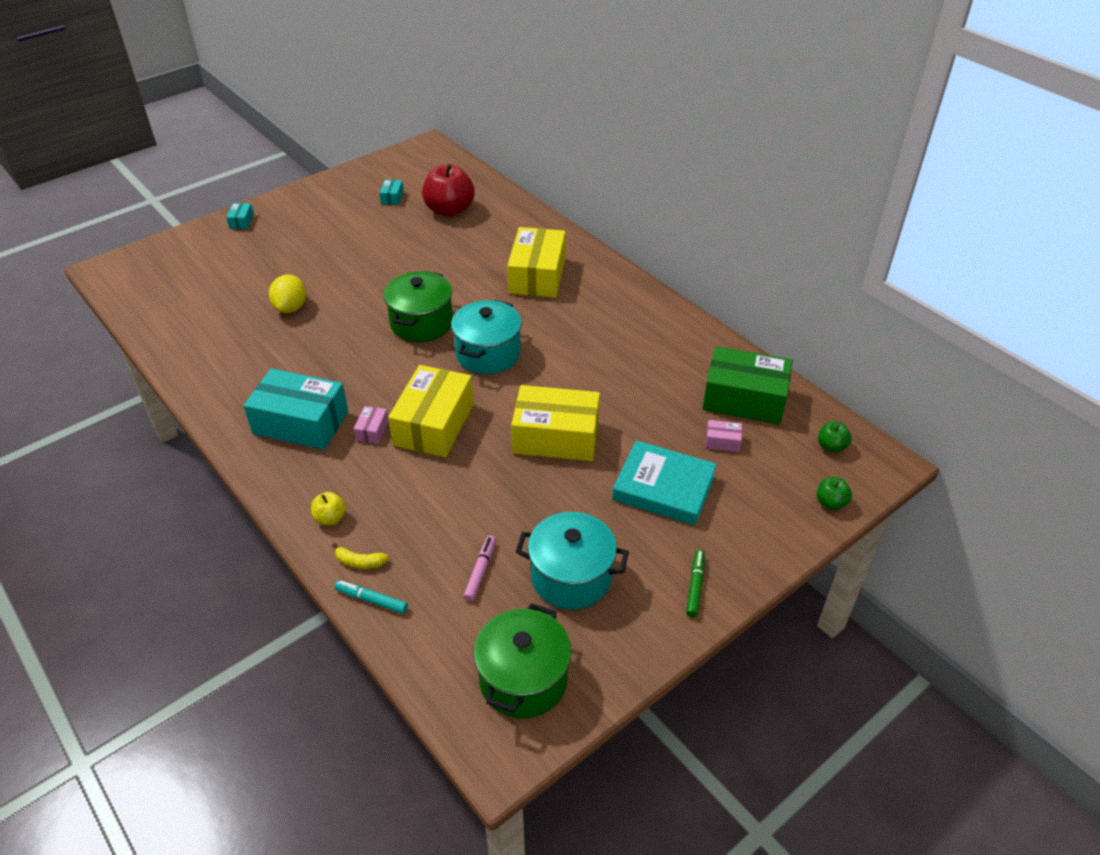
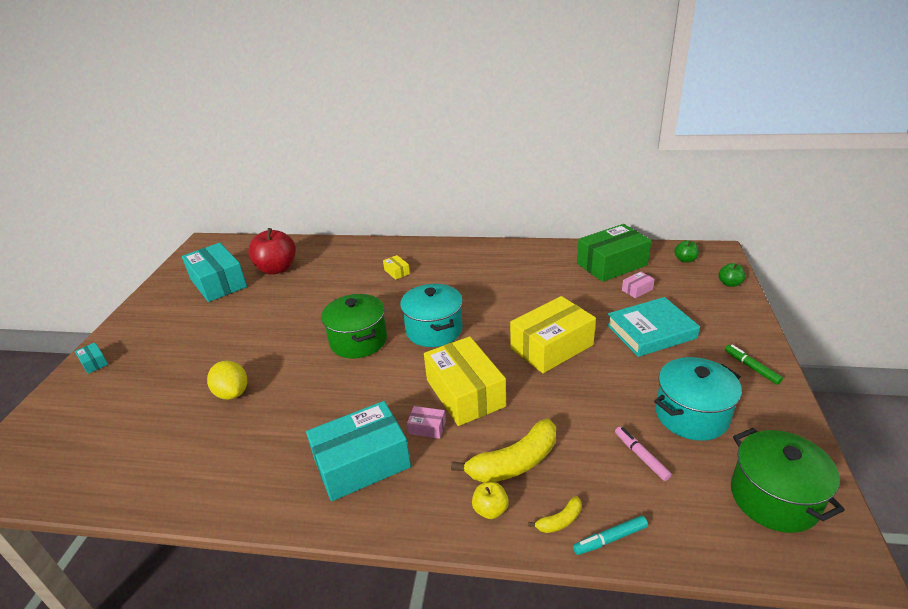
camera: 40 degrees left, 10 degrees down
pink box [354,406,389,444] -> pink box turned 45 degrees counterclockwise [407,406,446,439]
turquoise box [379,180,404,205] -> turquoise box [182,243,247,302], size x2.40
yellow box [507,227,566,298] -> yellow box [383,255,410,280], size x0.42
none -> yellow banana [451,419,556,483]

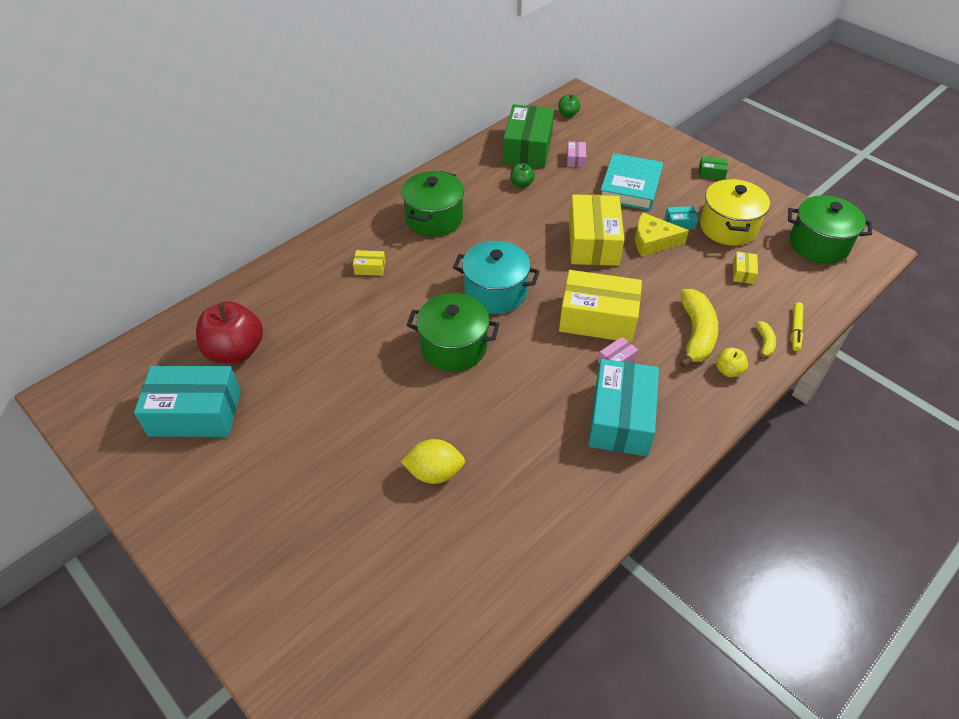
camera: 55 degrees left, 15 degrees up
turquoise box [75,342,108,374] -> turquoise box moved to [665,206,698,230]
turquoise marker [573,516,648,555] -> yellow marker [792,302,803,351]
pink marker [615,427,672,481] -> yellow box [733,252,758,284]
turquoise pot [654,357,742,441] -> yellow pot [700,179,770,246]
green apple [718,263,745,287] -> green apple moved to [510,163,535,188]
green marker [725,345,783,385] -> green box [699,157,728,180]
none -> green pot [402,171,464,237]
none -> yellow cheese [635,212,689,257]

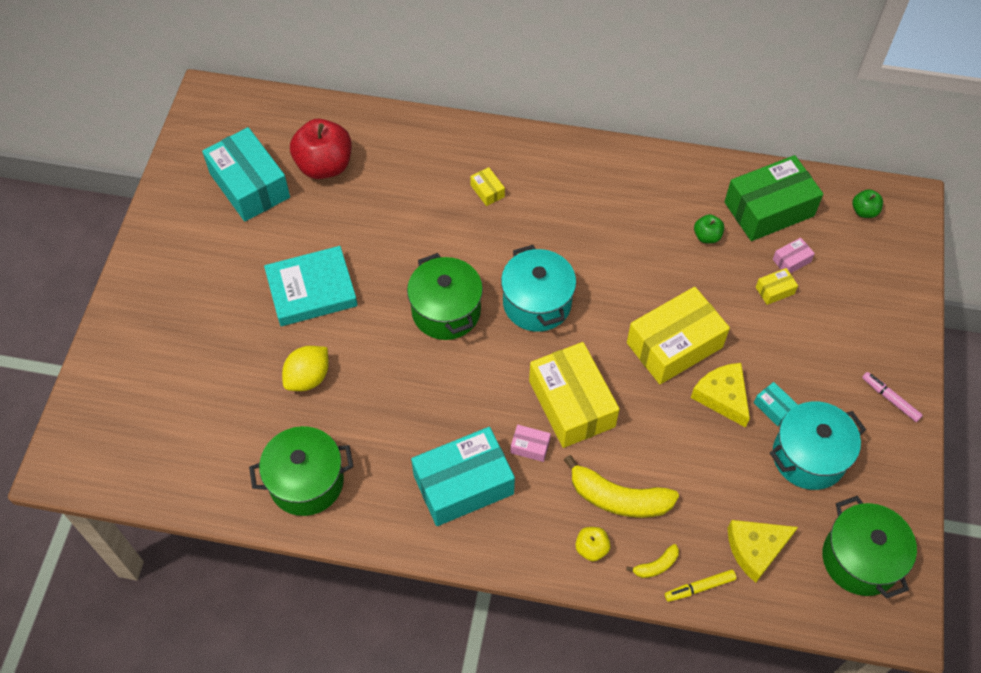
camera: 55 degrees right, 10 degrees up
yellow lemon [400,439,465,484] -> yellow lemon turned 75 degrees clockwise [282,346,329,391]
green pot [402,171,464,237] -> green pot moved to [249,426,354,516]
turquoise book [601,153,663,211] -> turquoise book moved to [264,246,358,326]
yellow banana [679,289,719,368] -> yellow banana turned 45 degrees clockwise [564,455,679,518]
green box [699,157,728,180] -> pink marker [862,372,923,422]
yellow pot [700,179,770,246] -> turquoise pot [770,401,866,490]
yellow box [733,252,758,284] -> yellow box moved to [756,268,798,305]
none -> yellow cheese [728,520,798,583]

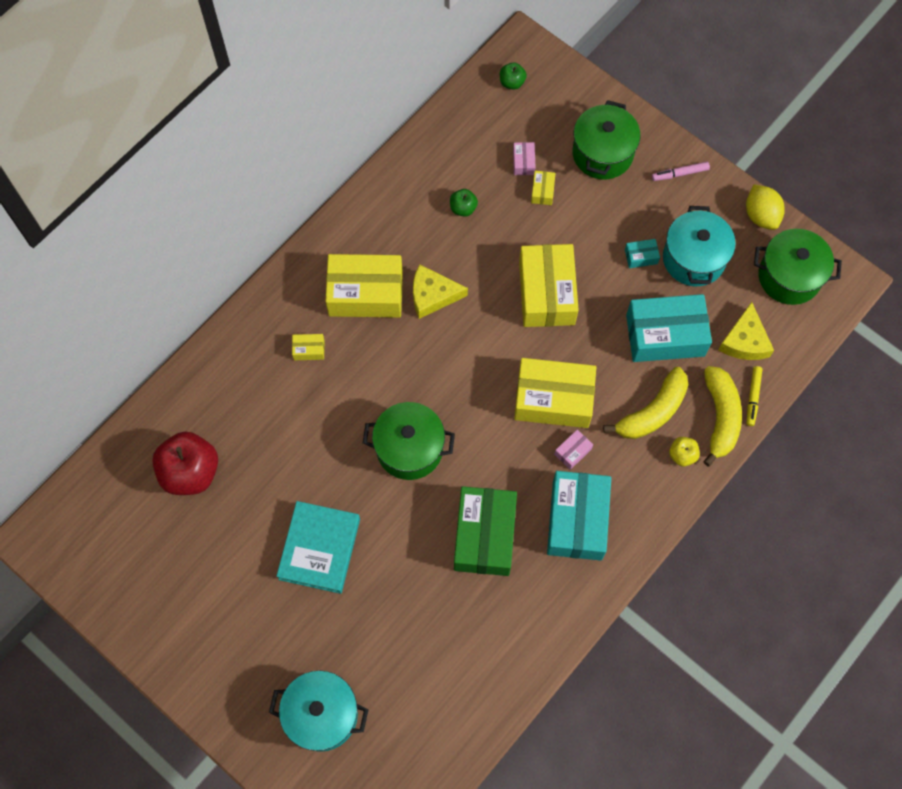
camera: 60 degrees left, 10 degrees up
turquoise box [202,127,290,222] -> turquoise box moved to [626,294,712,362]
green pot [249,426,354,516] -> green pot moved to [572,100,641,179]
yellow lemon [282,346,329,391] -> yellow lemon moved to [746,184,785,230]
turquoise pot [501,245,576,332] -> turquoise pot moved to [269,671,368,752]
yellow banana [626,544,679,578] -> yellow banana [703,366,742,467], size x2.11
yellow cheese [691,363,750,428] -> yellow cheese moved to [413,264,468,319]
green box [724,155,823,241] -> green box moved to [454,486,517,576]
none -> yellow box [325,254,403,318]

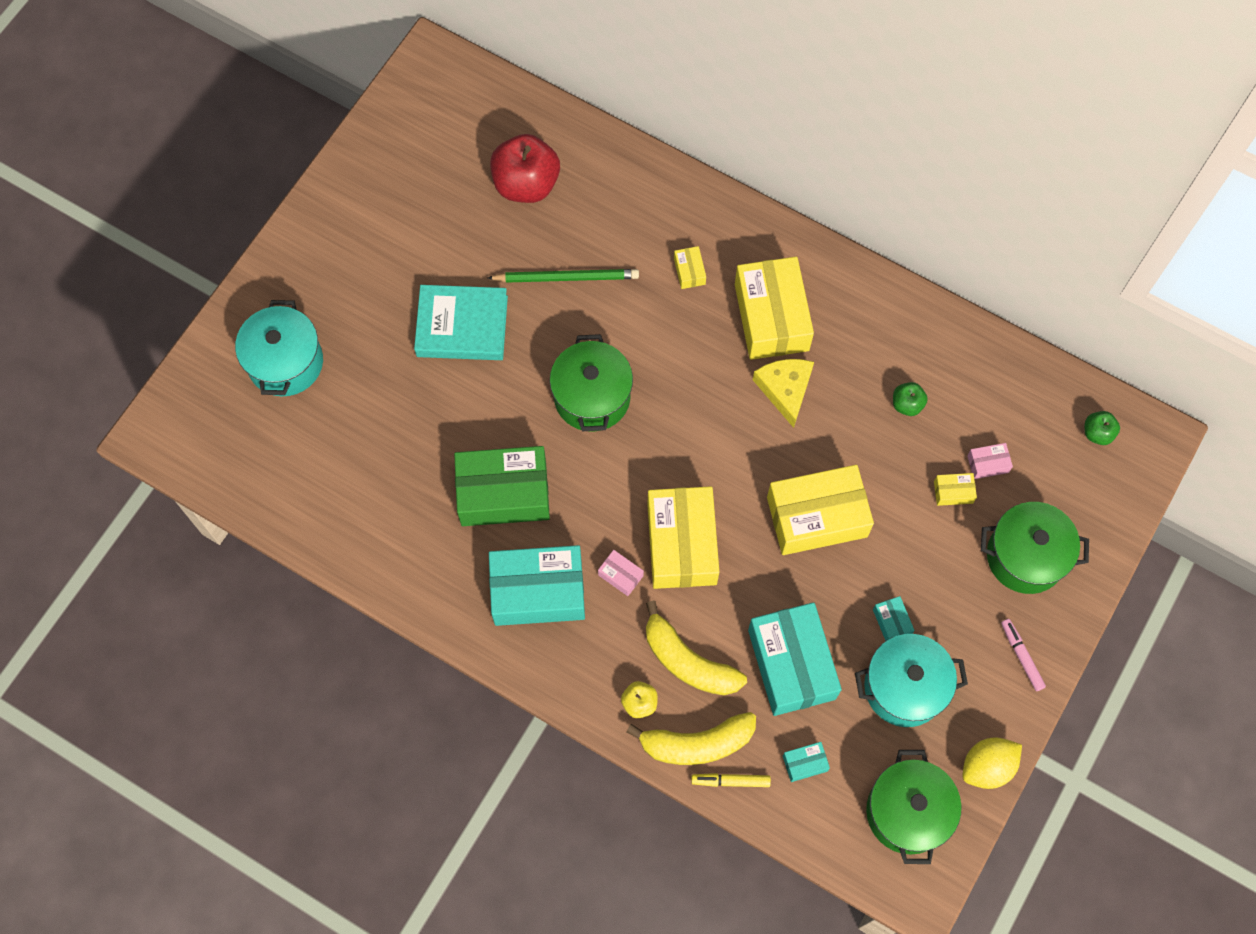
camera: 80 degrees right, 0 degrees up
yellow cheese [718,302,774,360] -> turquoise box [783,742,830,782]
none -> green pencil [488,269,639,283]

